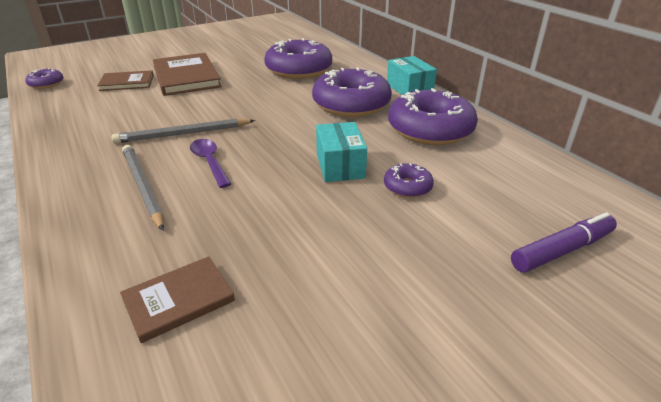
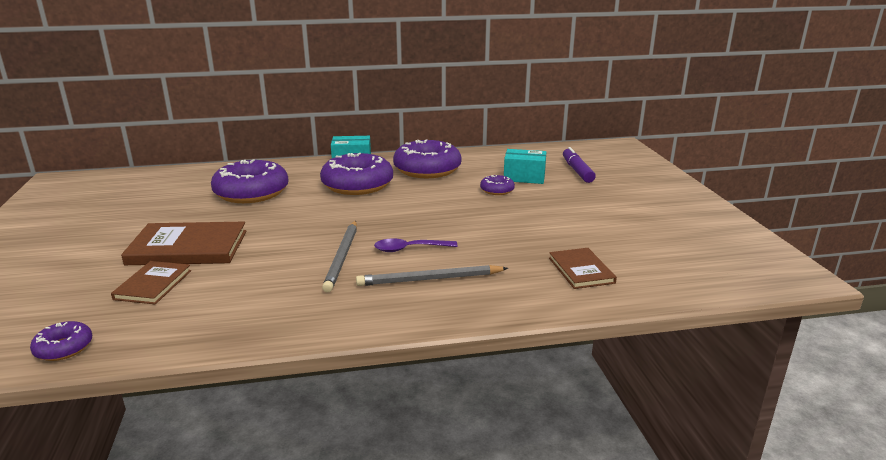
camera: 70 degrees left, 10 degrees down
turquoise box [316,122,367,182] -> turquoise box moved to [504,149,546,184]

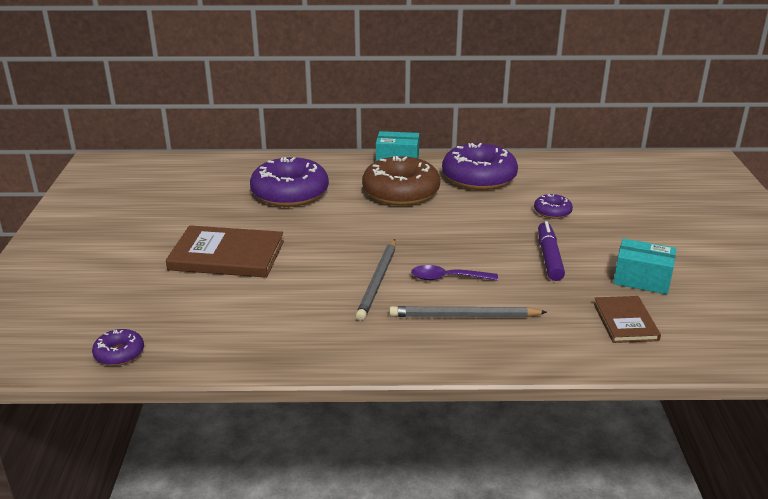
camera: 10 degrees right, 5 degrees up
brown book [111,261,191,304] -> none
purple donut [320,153,393,195] -> brown donut [362,156,440,206]
turquoise box [504,149,546,184] -> turquoise box moved to [613,238,676,294]
purple marker [563,147,596,183] -> purple marker moved to [538,221,565,281]

